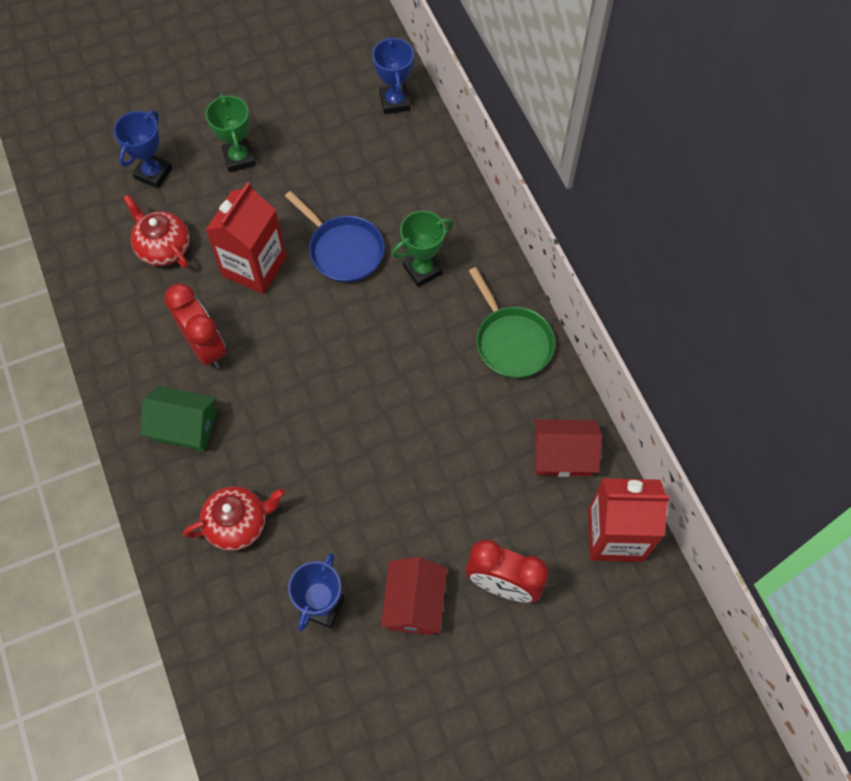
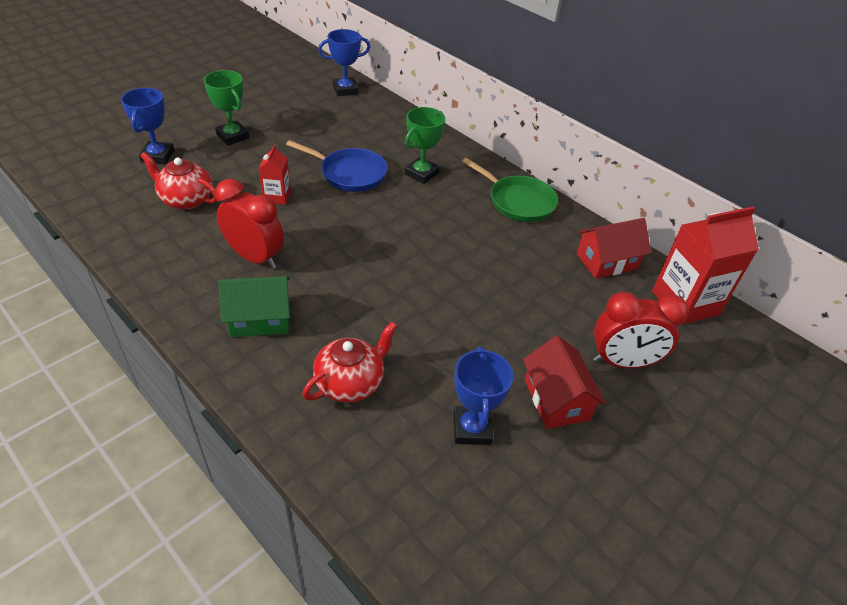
camera: 25 degrees left, 20 degrees down
red carton [206,182,286,294] -> red carton [259,145,291,205], size x0.52
blue trophy [372,36,414,114] -> blue trophy turned 75 degrees counterclockwise [318,29,370,96]

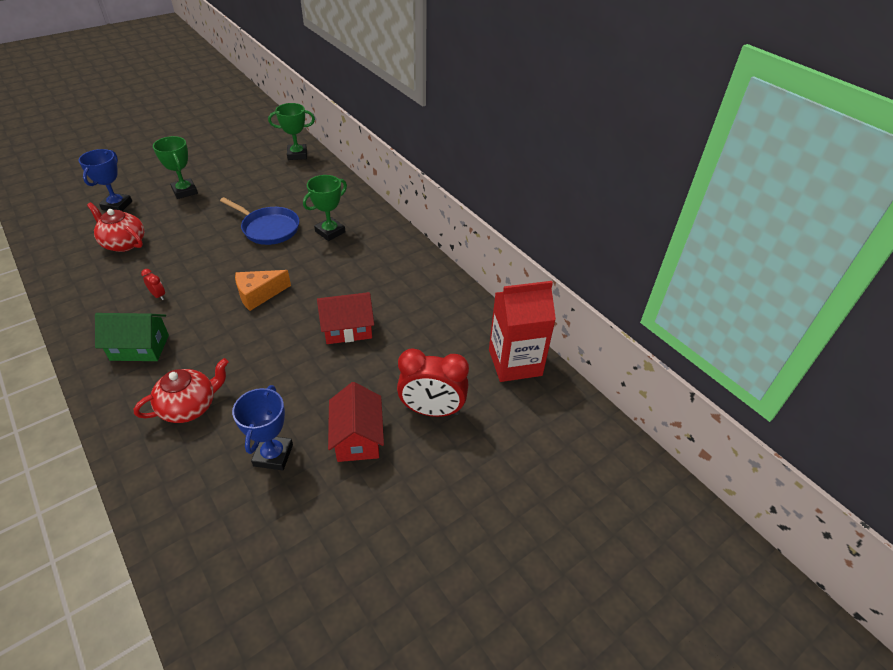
camera: 10 degrees right, 0 degrees up
red clock [215,179,284,269] -> red clock [141,269,165,300], size x0.42
red carton [259,145,291,205] -> none
blue trophy [318,29,370,96] -> green trophy [268,103,315,160]
green pan [462,158,558,222] -> none
red house [576,218,651,279] -> red house moved to [317,292,374,344]
none -> orange cheese [235,270,291,311]

